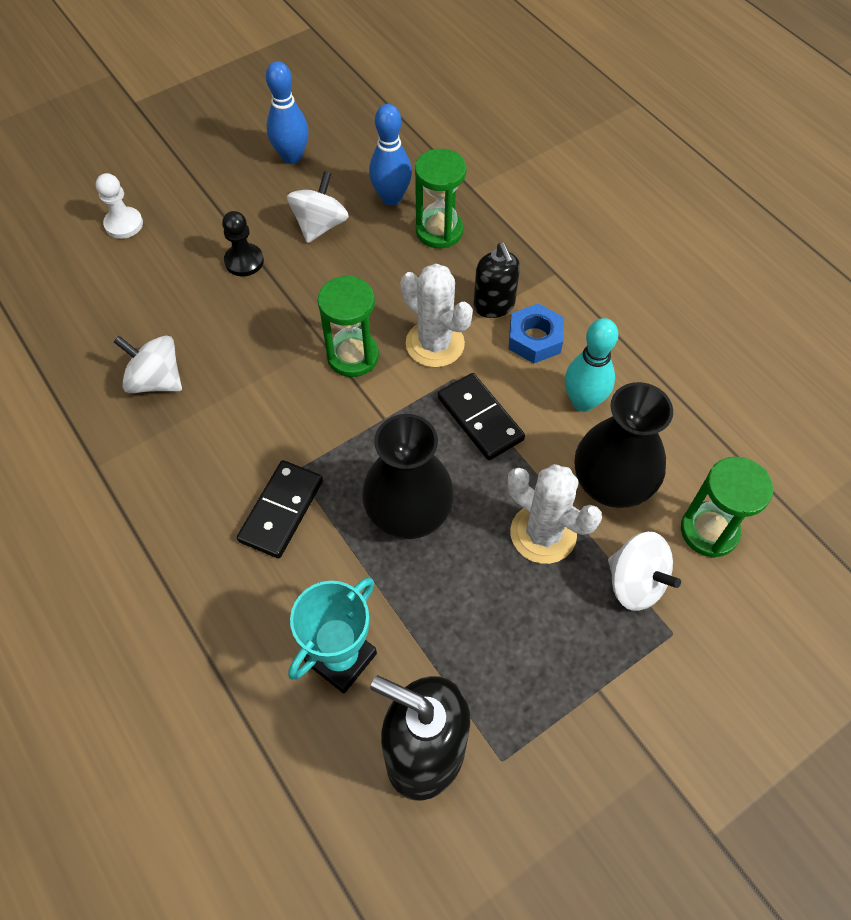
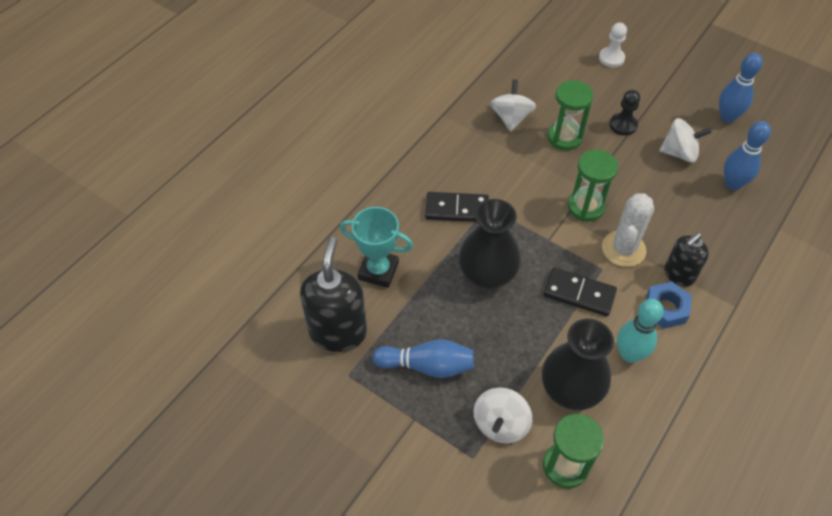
camera: 70 degrees right, 5 degrees down
green hourglass [415,149,466,248] -> green hourglass moved to [547,80,593,150]
black domino [438,373,525,460] -> black domino turned 75 degrees clockwise [543,268,617,316]
white cactus [508,464,602,564] -> none
none -> blue bowling pin [373,339,474,378]

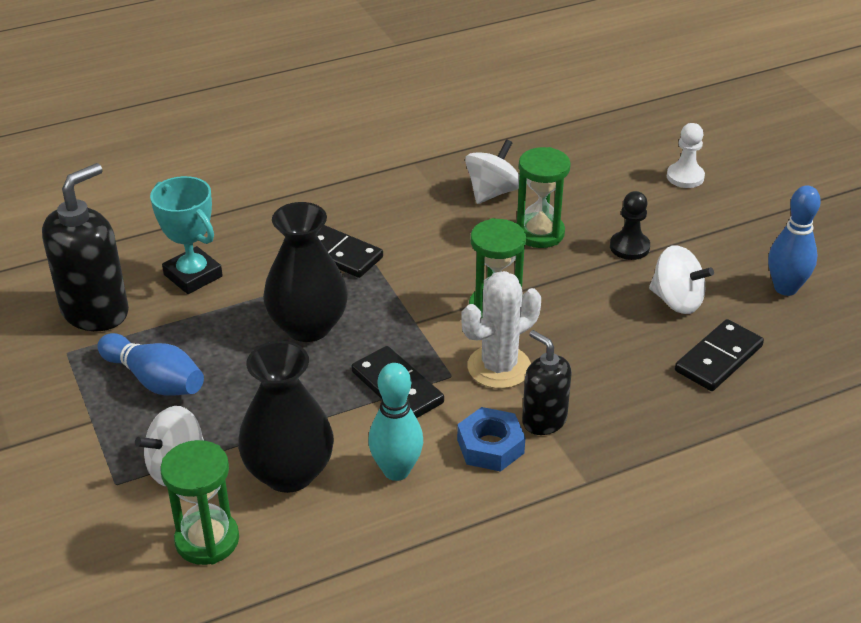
camera: 30 degrees right, 15 degrees down
black soap dispenser [664,233,709,287] -> black soap dispenser turned 60 degrees clockwise [522,330,572,435]
blue bowling pin [724,121,771,190] -> black domino [675,319,764,391]

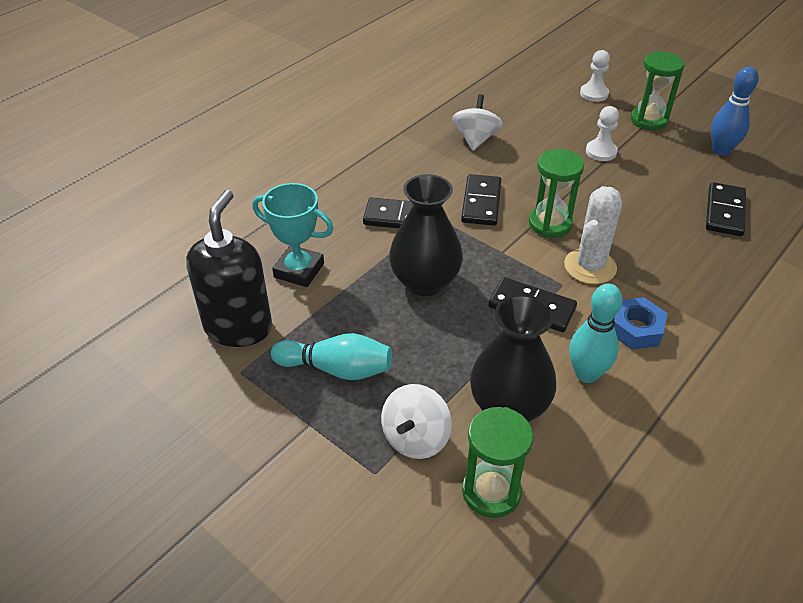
camera: 25 degrees left, 5 degrees up
blue bowling pin [97,333,204,396] -> turquoise bowling pin [271,333,392,380]
green hourglass [516,147,571,248] -> green hourglass moved to [631,51,685,130]
black soap dispenser [522,330,572,435] -> none
black pawn [610,191,650,260] -> white pawn [586,106,619,161]
white spinning top [649,245,714,314] -> none
none -> black domino [461,174,501,226]

